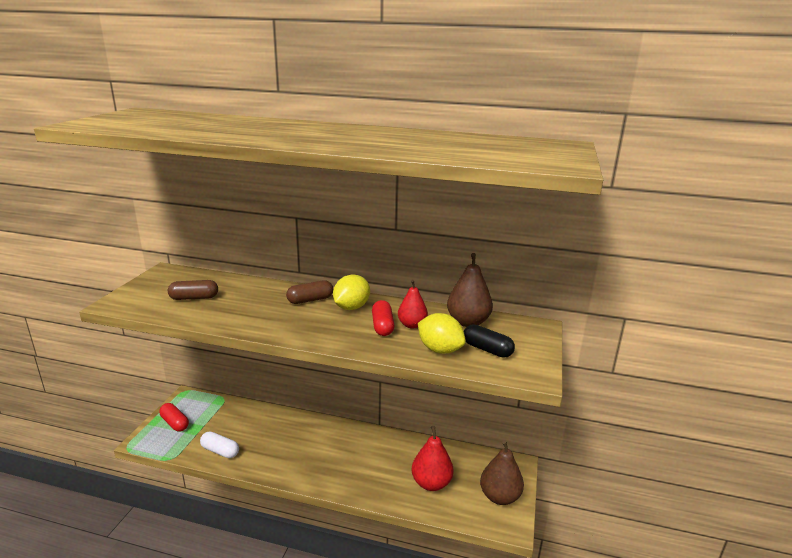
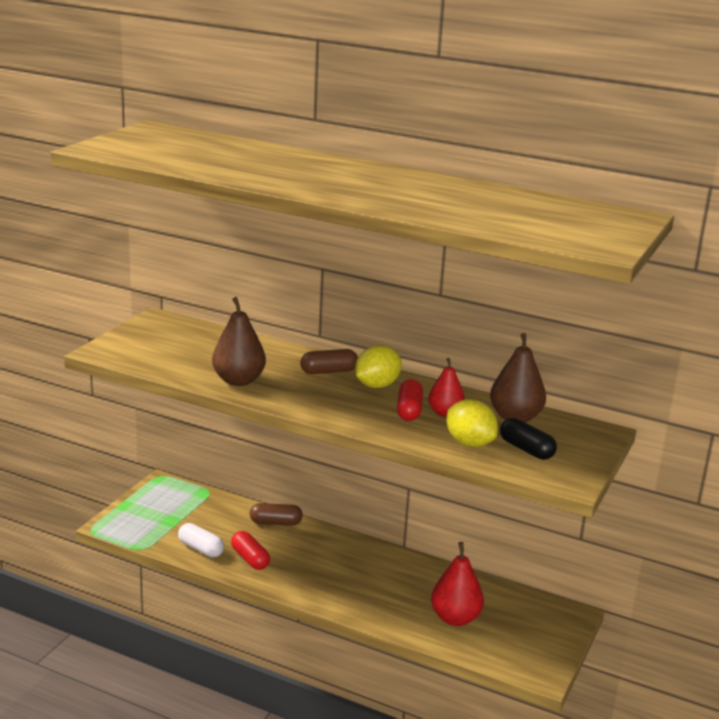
camera: 10 degrees right, 0 degrees up
red capsule [159,403,189,432] -> red capsule moved to [231,531,270,570]
brown capsule [168,280,218,300] -> brown capsule moved to [250,503,303,526]
brown pear [480,440,524,505] -> brown pear moved to [212,297,266,386]

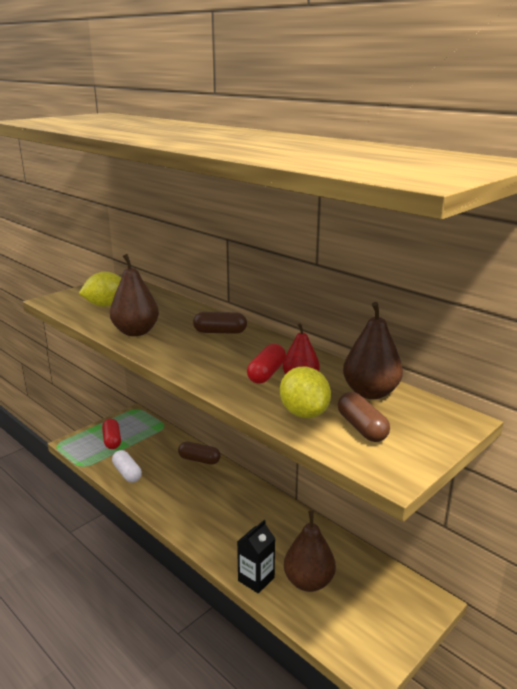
camera: 20 degrees right, 0 degrees up
red capsule [231,531,270,570] -> red capsule moved to [102,419,121,449]
yellow lemon [355,345,402,388] -> yellow lemon moved to [78,272,121,307]
red pear [431,542,484,626] -> brown pear [284,511,336,592]
black capsule [500,418,557,460] -> brown capsule [338,392,390,442]
none -> black carton [237,520,275,594]

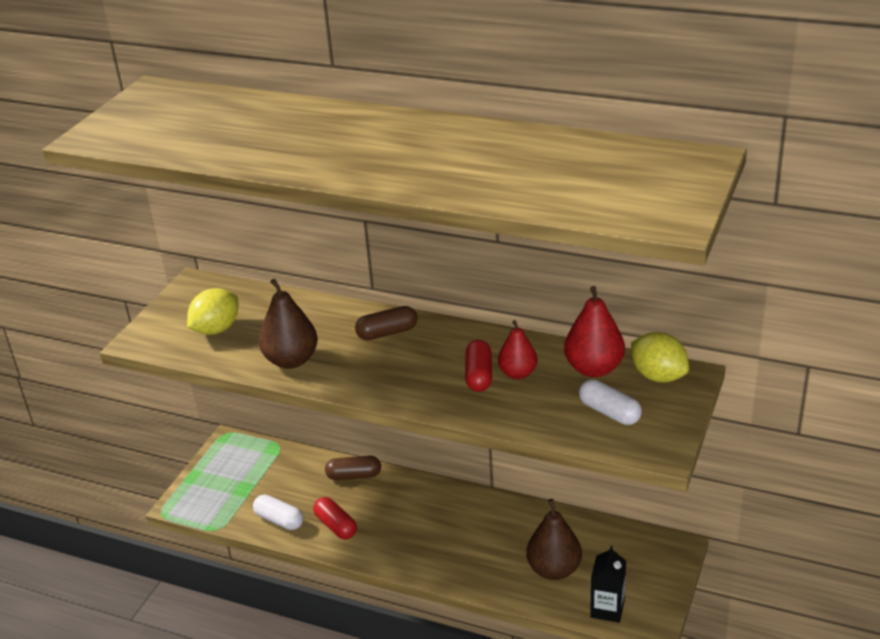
camera: 20 degrees left, 10 degrees up
red capsule [102,419,121,449] -> red capsule moved to [313,497,357,539]
black carton [237,520,275,594] -> black carton moved to [590,546,626,623]
yellow lemon [280,367,331,418] -> yellow lemon moved to [631,332,689,383]
brown capsule [338,392,390,442] -> white capsule [579,379,642,425]
brown pear [343,302,403,399] -> red pear [564,286,625,377]

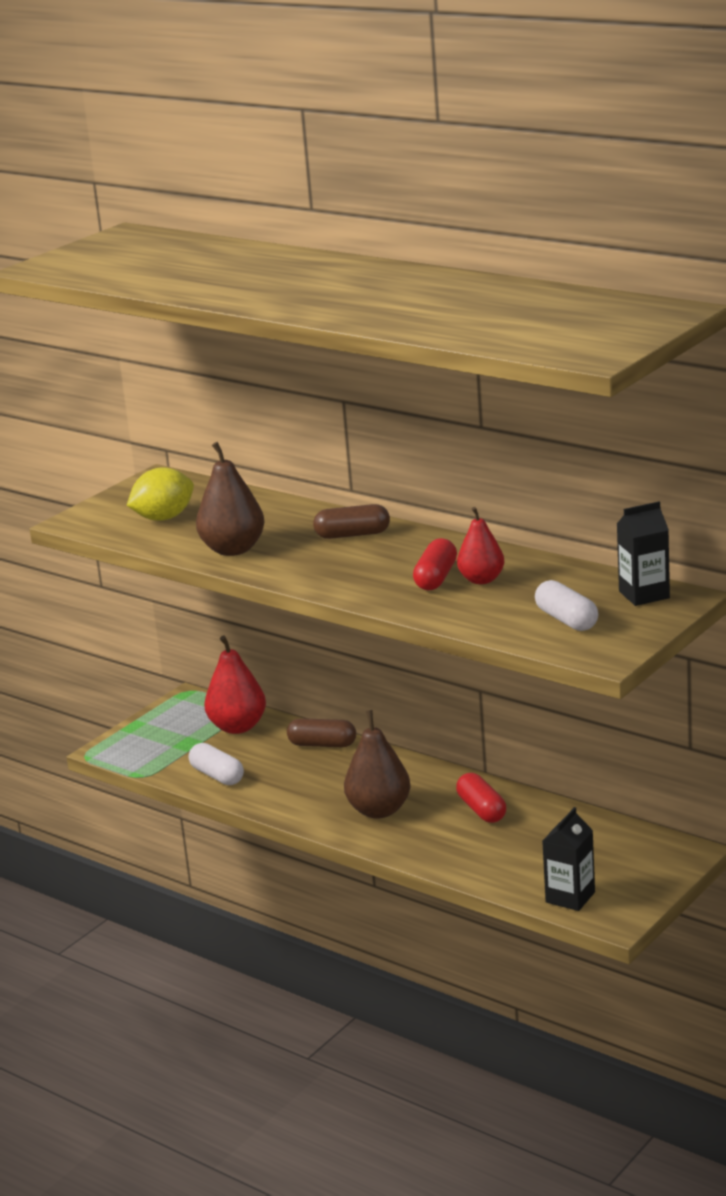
camera: 15 degrees right, 10 degrees down
red capsule [313,497,357,539] -> red capsule moved to [456,773,506,823]
brown pear [526,499,582,580] -> brown pear moved to [344,710,411,818]
red pear [564,286,625,377] -> red pear moved to [204,635,266,734]
yellow lemon [631,332,689,383] -> black carton [617,501,670,606]

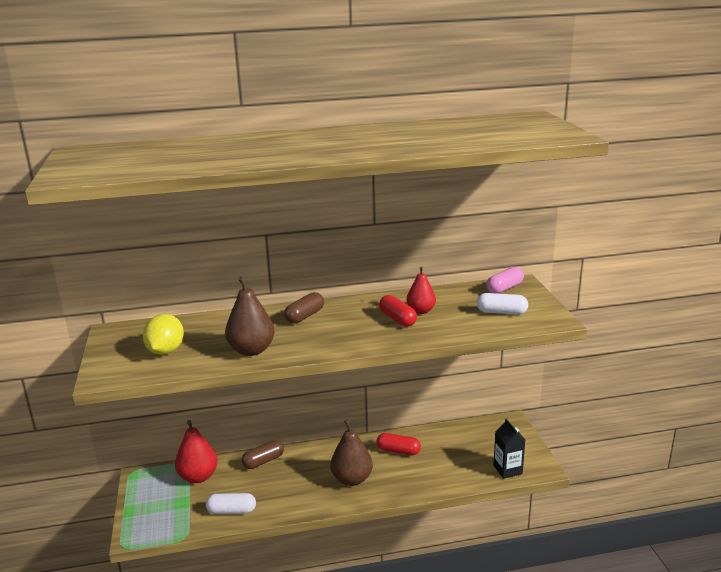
camera: 50 degrees left, 0 degrees up
black carton [617,501,670,606] -> pink capsule [486,267,524,294]

